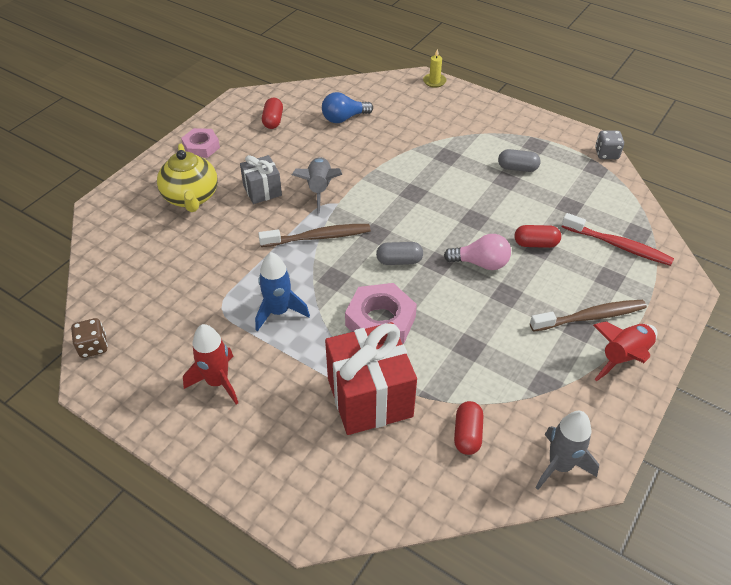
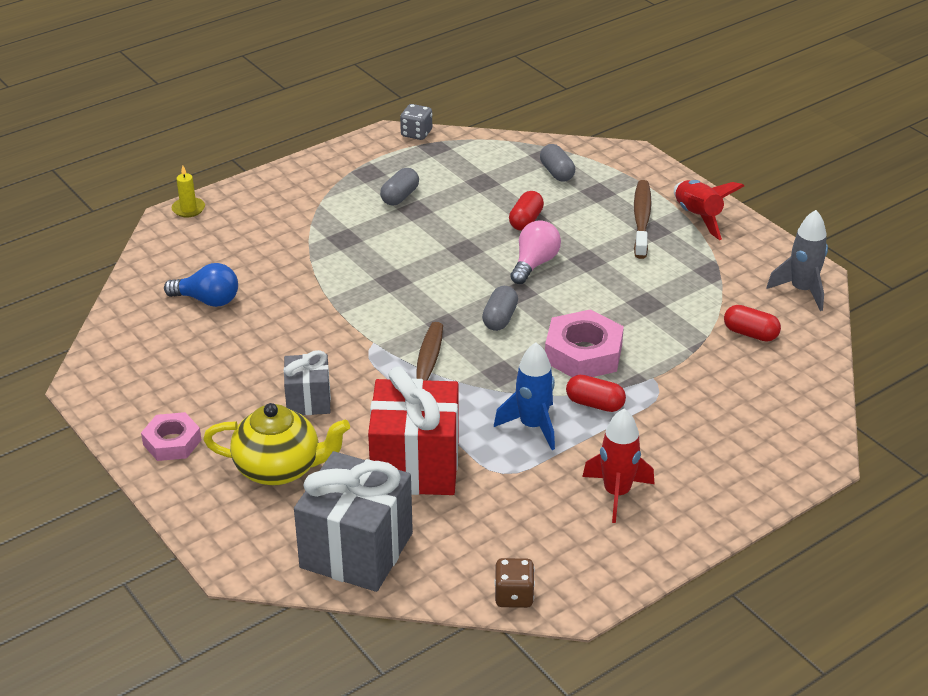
camera: 70 degrees left, 10 degrees down
red capsule [262,97,283,129] -> red capsule moved to [566,375,626,412]
grey rocket [292,157,342,214] -> none
blue light bulb [322,92,373,123] -> blue light bulb turned 75 degrees counterclockwise [164,263,238,307]
red gift [325,322,417,435] -> red gift moved to [368,367,459,495]
red toothbrush [562,213,674,266] -> grey capsule [540,144,575,182]
none -> grey gift [294,451,413,592]

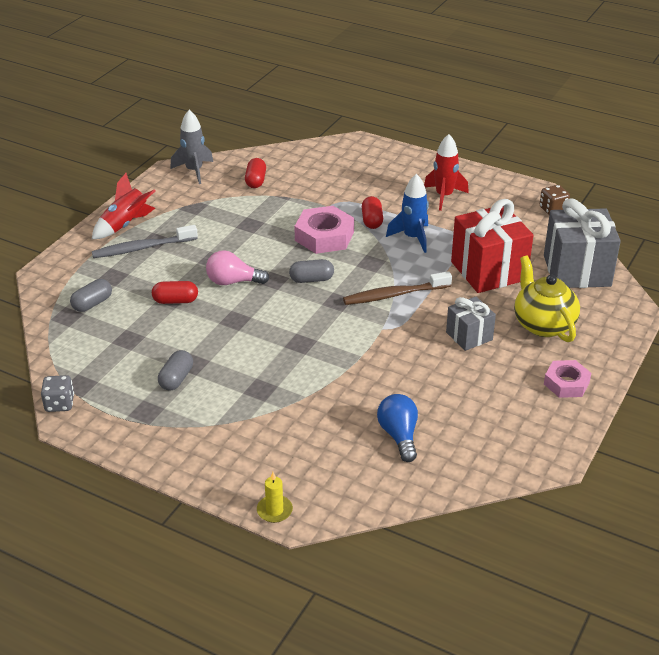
camera: 115 degrees left, 0 degrees up
grey capsule [380,168,419,205] -> grey capsule turned 75 degrees counterclockwise [158,350,193,391]
brown toothbrush [634,180,652,259] -> grey toothbrush [92,225,198,258]

